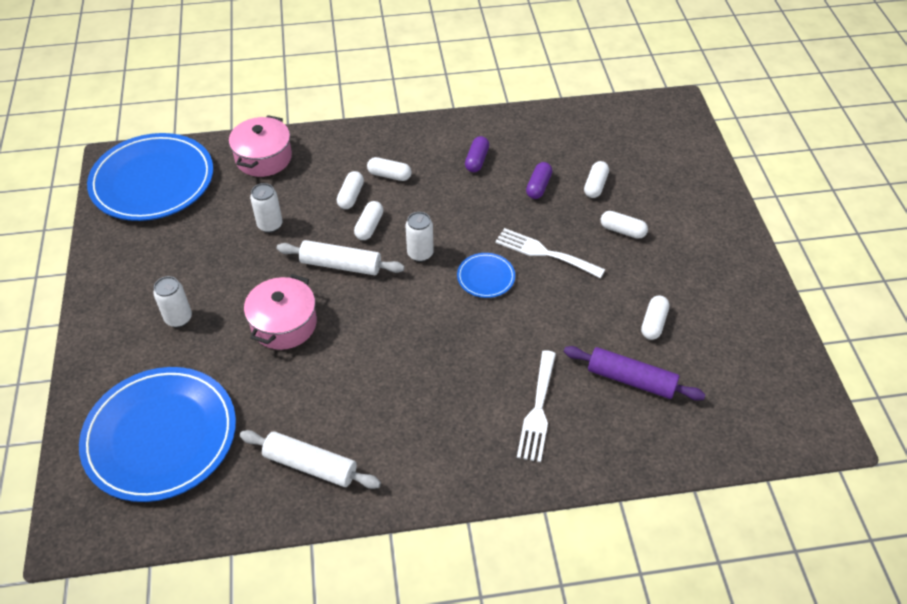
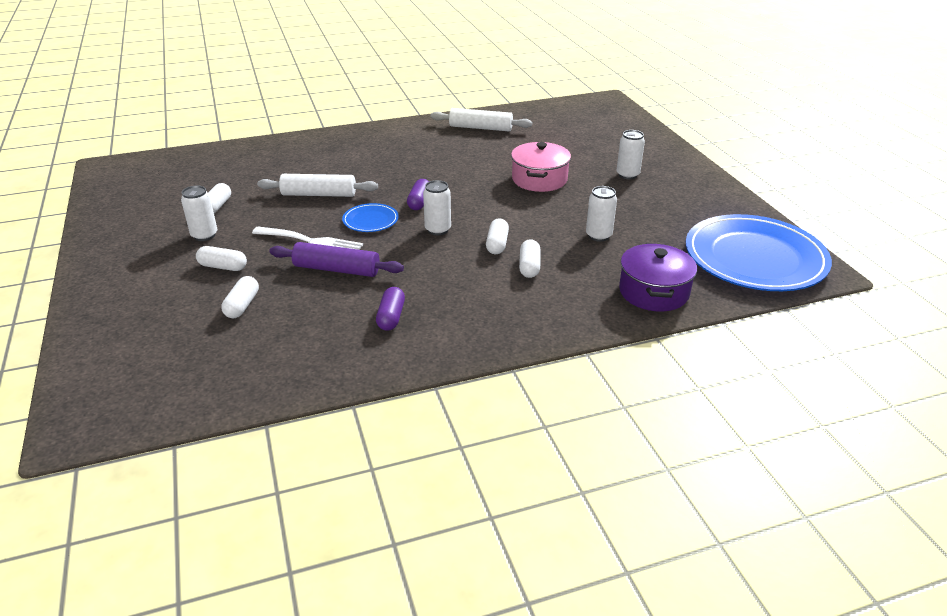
camera: 170 degrees right, 15 degrees down
blue plate [79,367,236,502] -> none
pink pot [229,115,292,177] -> purple pot [619,243,697,312]
white rolling pin [277,240,405,275] -> white rolling pin moved to [257,174,378,197]
white capsule [367,157,412,181] -> none
white fork [517,350,556,462] -> none
purple capsule [526,162,552,199] -> purple capsule moved to [407,179,429,210]
purple rolling pin [564,346,706,401] -> purple rolling pin moved to [269,242,404,277]
none -> white can [181,186,217,241]

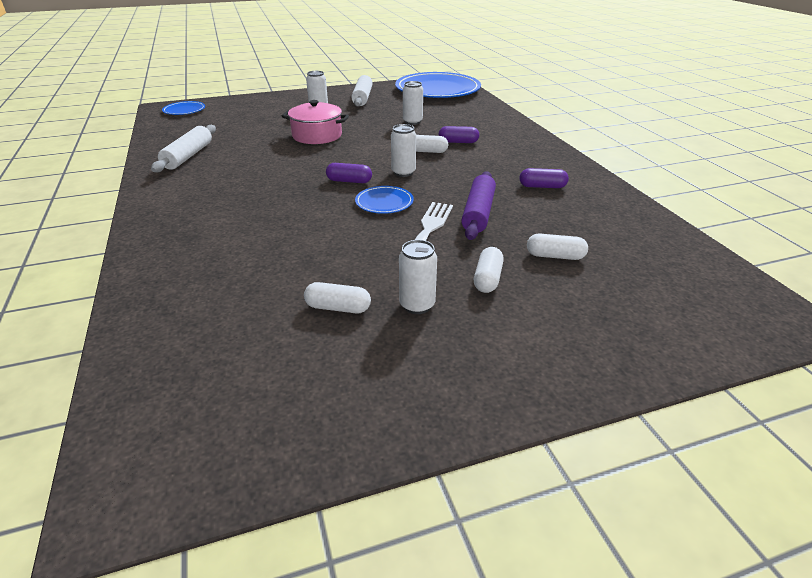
camera: 90 degrees left, 0 degrees up
white rolling pin [257,174,378,197] -> white rolling pin moved to [351,75,373,106]
white capsule [519,239,541,278] -> purple capsule [439,126,479,143]
purple pot [619,243,697,312] -> none
none -> blue plate [162,101,205,115]

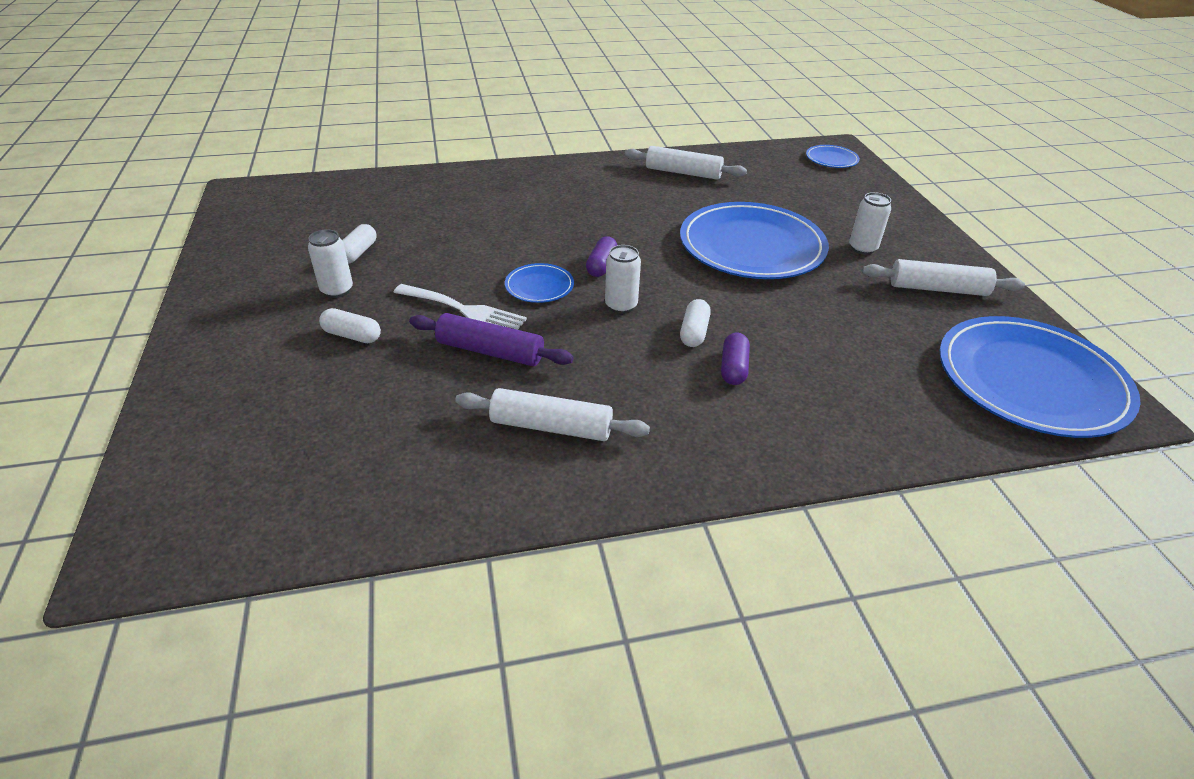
camera: 95 degrees right, 5 degrees up
pink pot [282,100,349,144] -> blue plate [680,202,829,279]
white can [403,81,423,125] -> none
purple capsule [520,168,569,188] -> white rolling pin [455,388,650,441]
white capsule [527,234,588,260] -> none

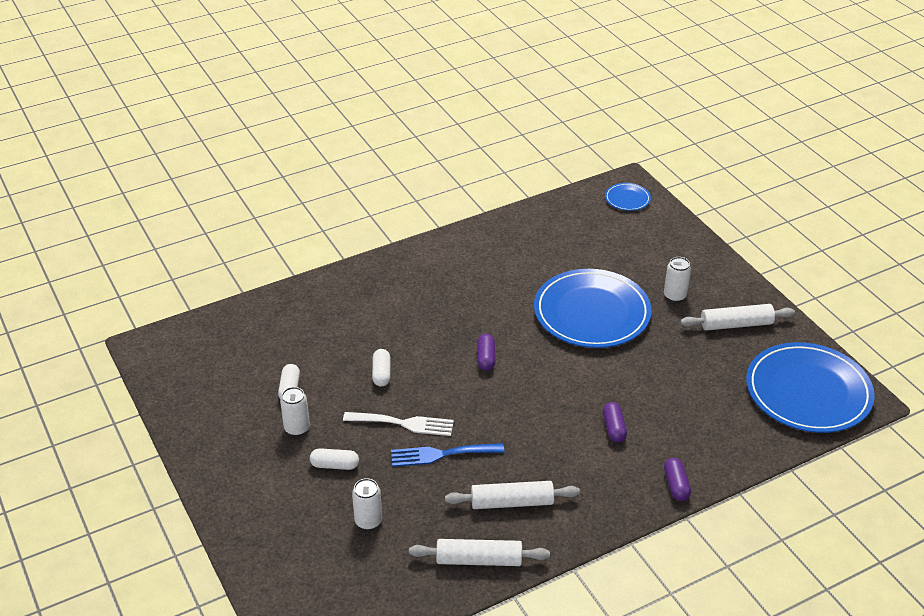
camera: 15 degrees left, 0 degrees up
purple rolling pin [409,313,574,366] -> blue fork [391,443,504,467]
blue plate [505,263,574,303] -> none
white can [605,245,641,314] -> white can moved to [352,478,382,530]
white rolling pin [624,146,747,180] -> white rolling pin moved to [409,539,550,566]
white capsule [680,299,711,347] -> white capsule moved to [372,349,390,387]
none -> purple capsule [664,458,691,501]

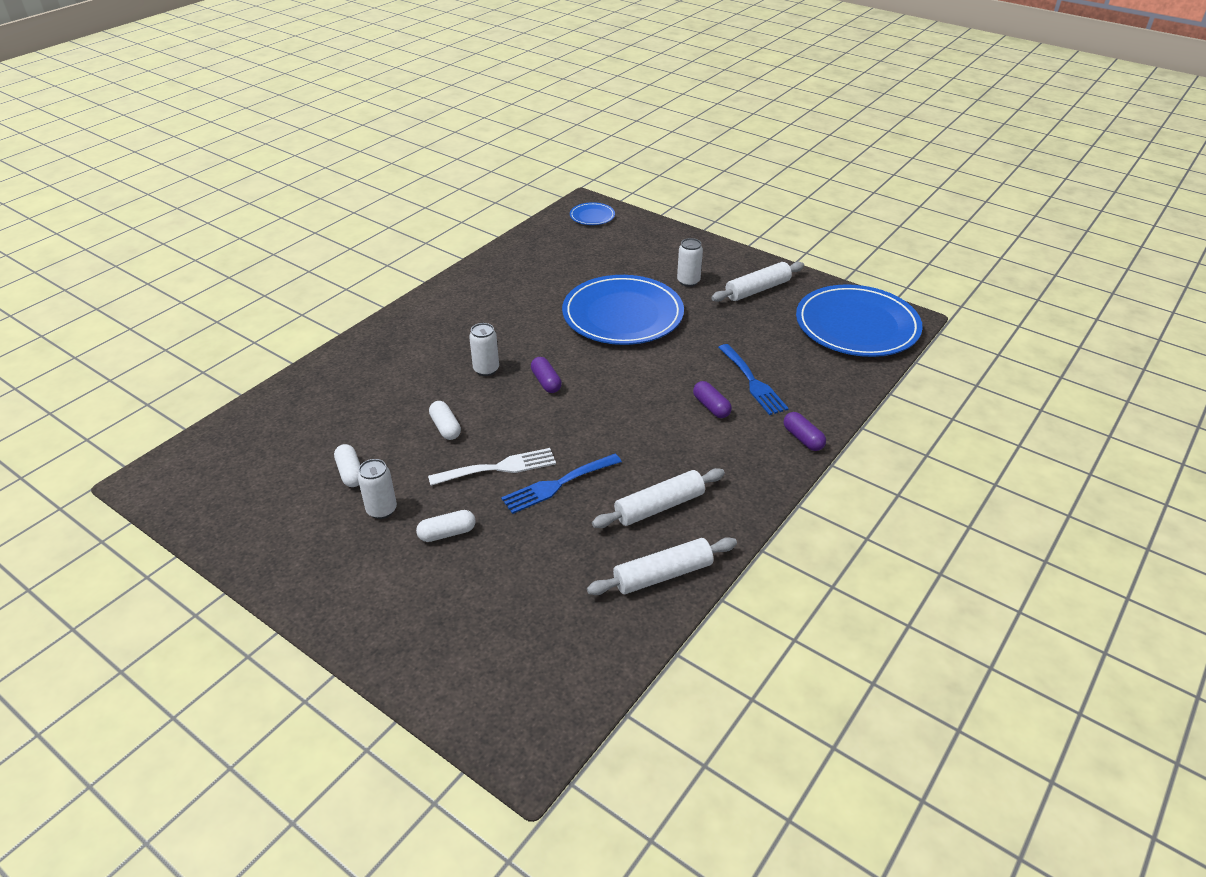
camera: 25 degrees left, 0 degrees up
white can [352,478,382,530] -> white can moved to [469,323,499,376]
none -> blue fork [718,344,789,415]

